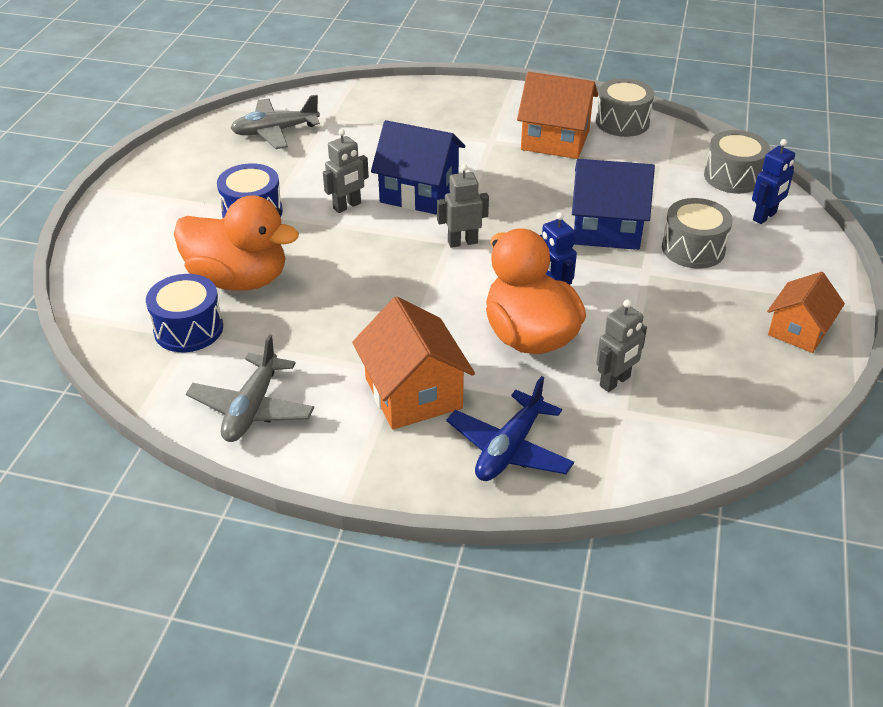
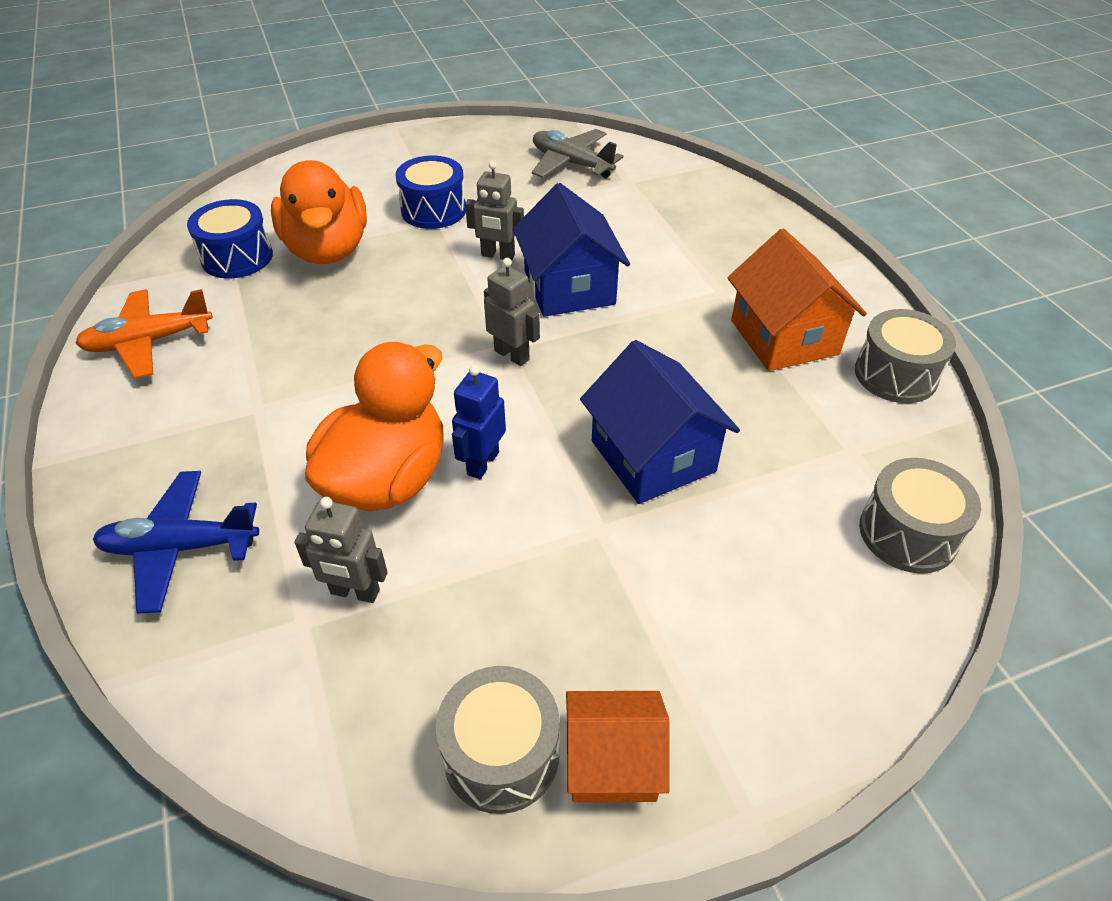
camera: 55 degrees right, 5 degrees up
grey plane [186,334,314,442] -> orange plane [75,289,213,379]
orange house [352,297,475,429] -> none
grey drum [662,198,733,269] -> grey drum moved to [436,666,560,814]
blue robot [752,139,795,224] -> none

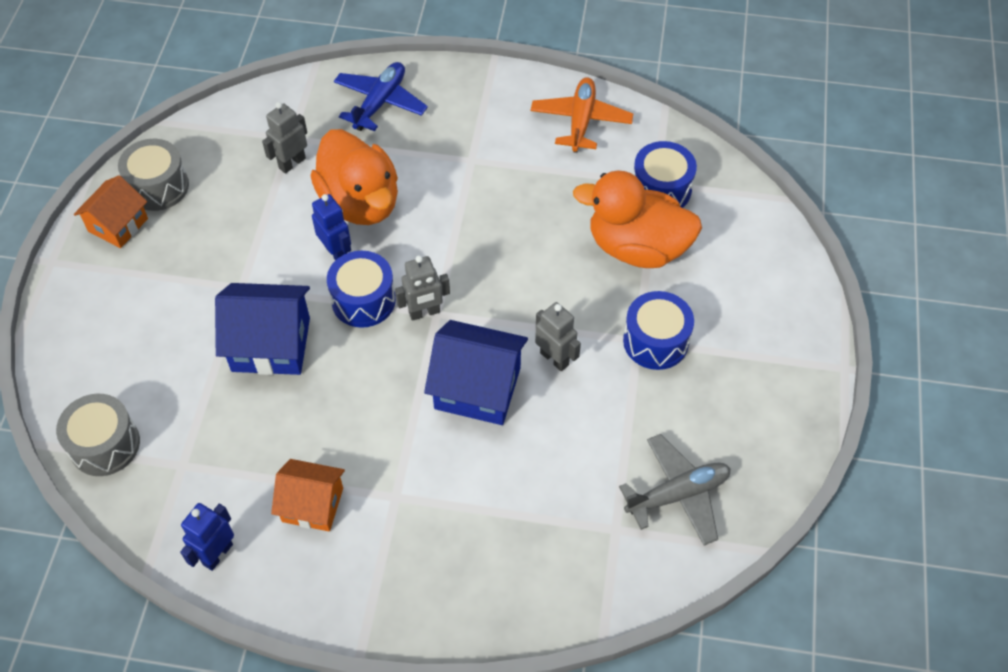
camera: 120 degrees right, 10 degrees up
grey robot [465,161,524,261] -> grey robot turned 90 degrees clockwise [535,302,581,371]
orange house [727,228,867,371] -> orange house [271,459,345,532], size x0.66
grey drum [855,309,956,403] -> blue robot [180,503,234,571]
none -> blue drum [327,251,396,328]

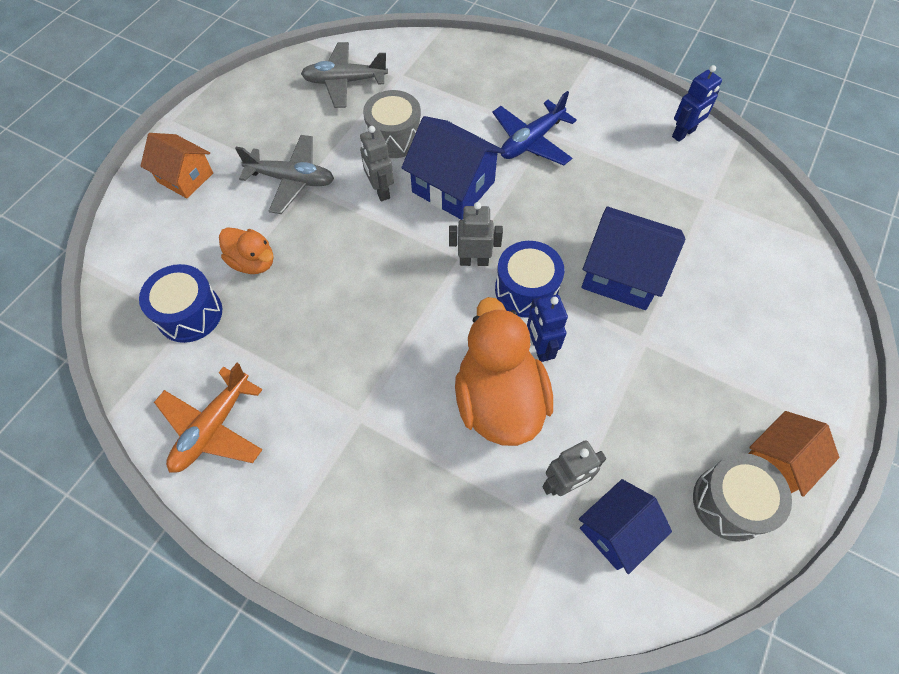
camera: 160 degrees left, 5 degrees up
grey drum [56,394,140,476] -> grey drum moved to [363,90,421,158]
orange house [271,459,345,532] -> orange house moved to [141,133,213,198]
blue plane [334,62,428,131] -> blue plane moved to [492,91,577,165]
orange duck [573,171,702,268] -> orange duck [219,227,274,274], size x0.54
blue drum [623,291,694,370] -> grey plane [235,135,334,214]
none -> blue house [579,479,672,574]

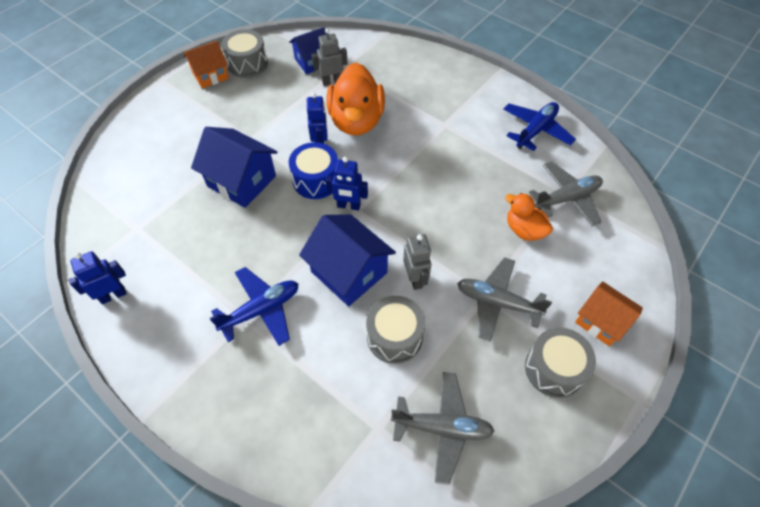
camera: 170 degrees left, 5 degrees down
blue drum [139,264,222,343] -> grey plane [529,161,603,226]
orange plane [154,363,263,473] -> blue plane [503,102,576,151]
grey robot [449,202,503,266] -> blue robot [325,157,368,211]
none -> grey drum [525,327,596,398]

